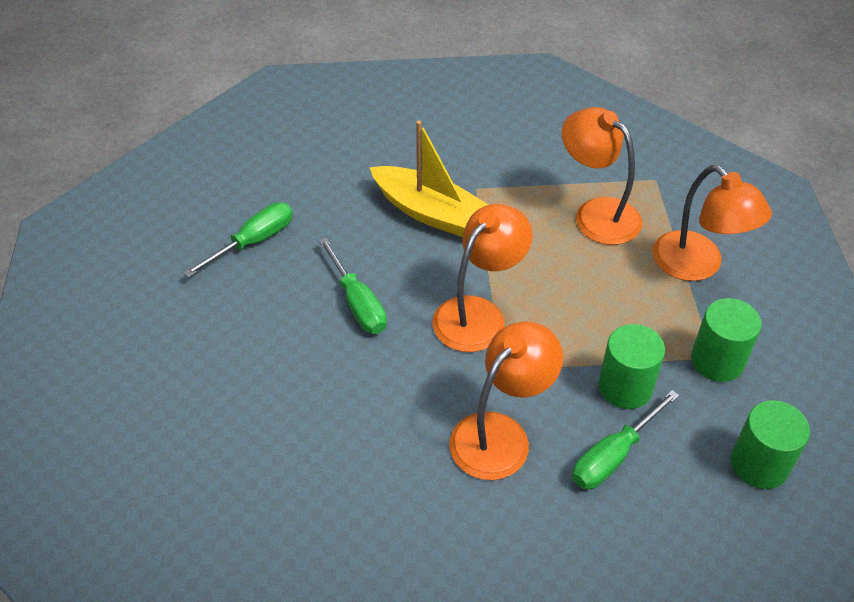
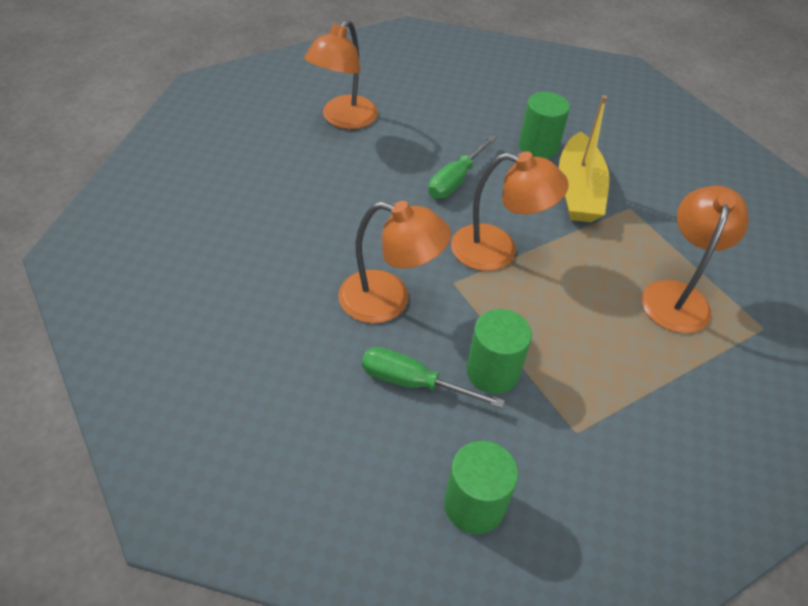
camera: 60 degrees right, 0 degrees up
green screwdriver [183,202,293,278] -> none
orange lamp [652,165,772,281] -> orange lamp moved to [304,20,378,129]
green cylinder [691,298,762,382] -> green cylinder moved to [519,92,570,159]

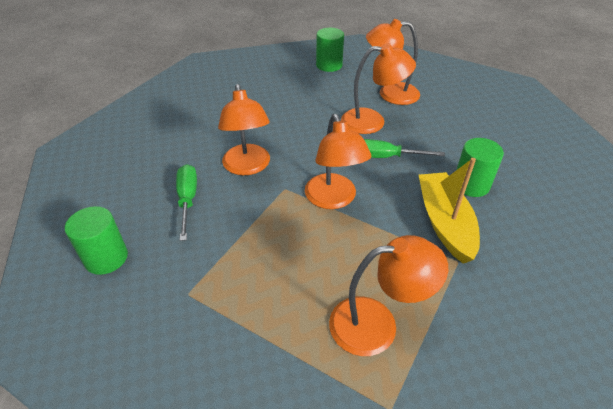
camera: 65 degrees right, 5 degrees down
green cylinder [466,309,532,394] -> green cylinder moved to [316,28,344,72]
yellow boat [559,95,609,222] -> yellow boat turned 105 degrees clockwise [419,158,480,264]
none -> orange lamp [341,43,416,134]

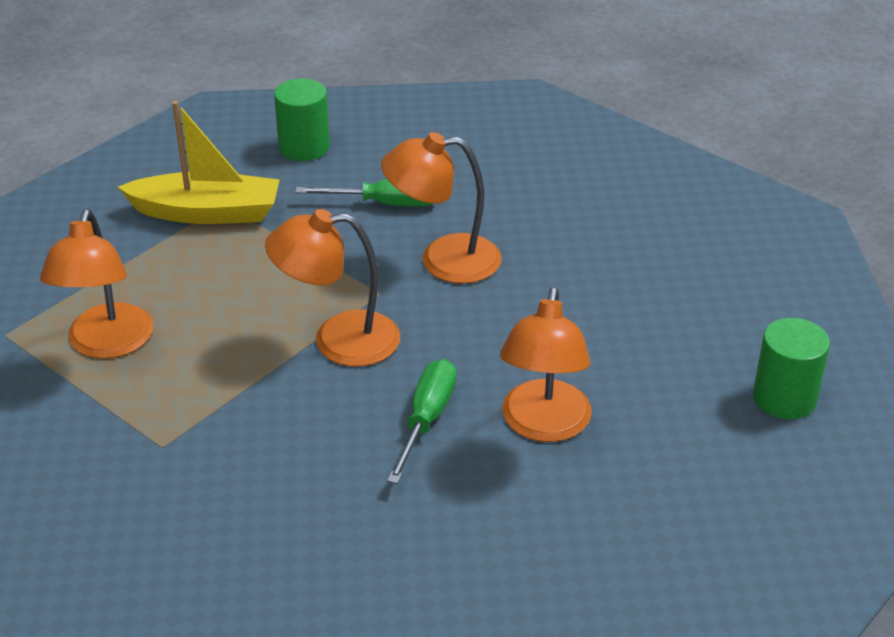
camera: 100 degrees right, 5 degrees down
orange lamp [366,19,420,105] -> none
yellow boat [419,158,480,264] -> yellow boat moved to [118,101,280,224]
green cylinder [457,138,504,197] -> none

